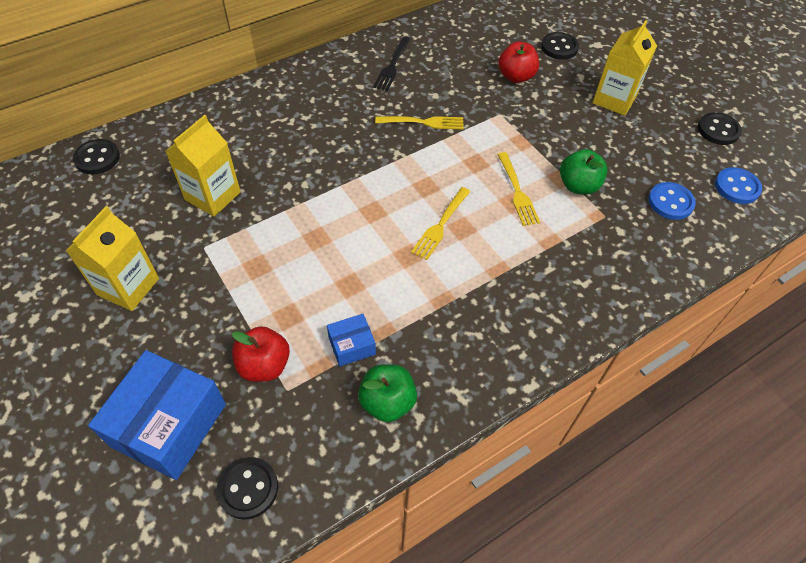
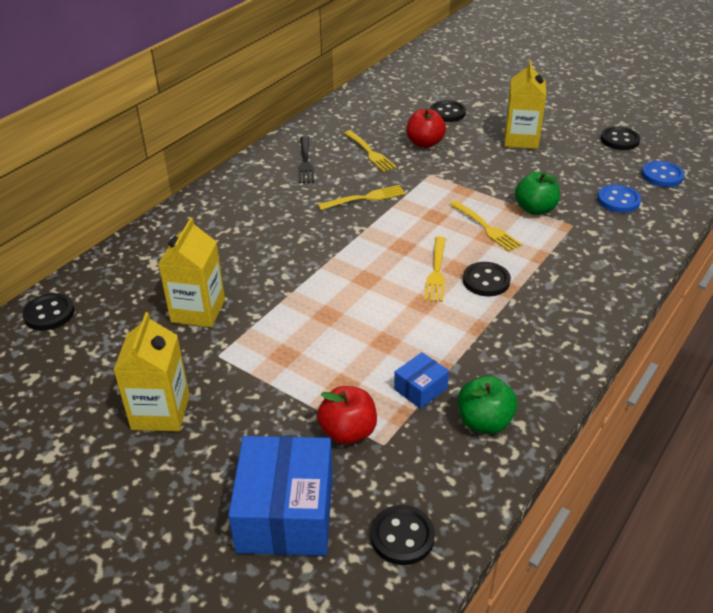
camera: 20 degrees left, 15 degrees down
none -> yellow fork [344,130,397,172]
none -> black button [463,262,511,296]

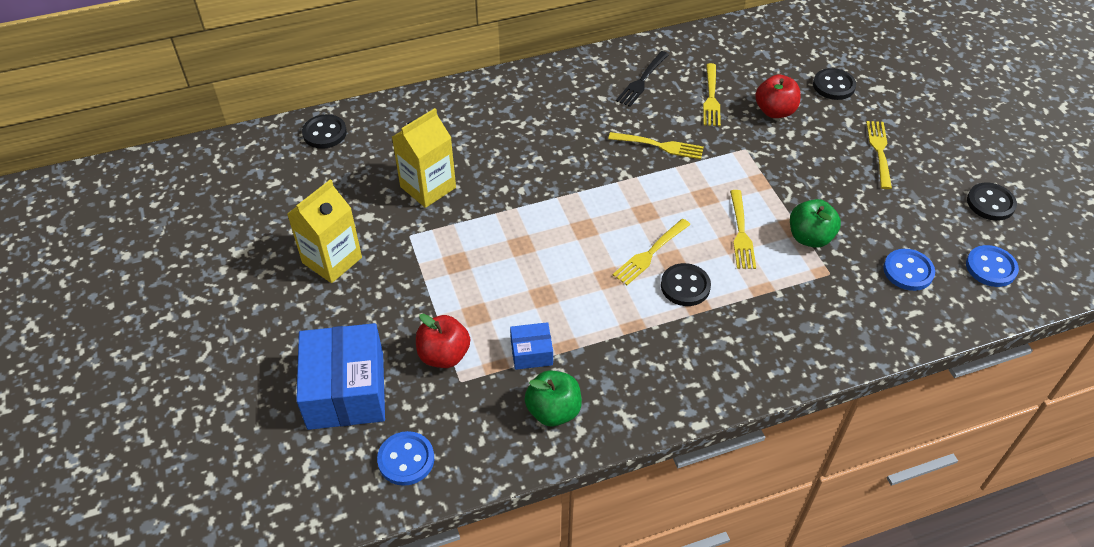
camera: 35 degrees right, 10 degrees up
blue box [228,436,333,556] -> blue box turned 45 degrees counterclockwise [296,323,385,430]
black button [371,505,435,565] -> blue button [377,431,434,486]
yellow carton [504,61,546,149] -> yellow fork [866,121,892,189]

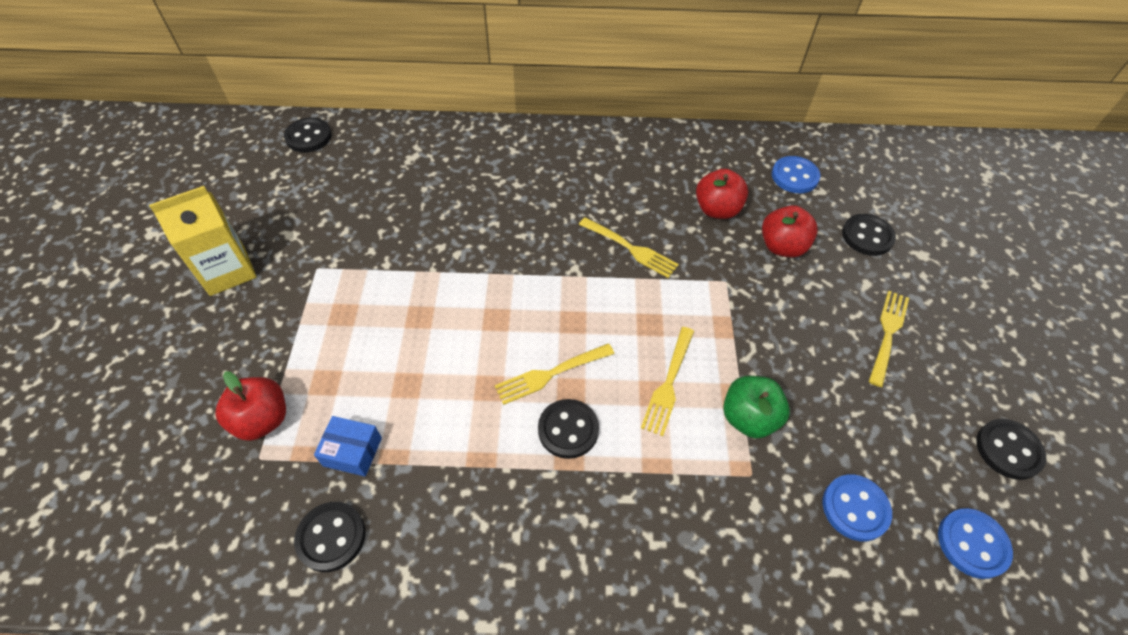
camera: 20 degrees right, 5 degrees up
blue box [296,323,385,430] -> none
blue button [377,431,434,486] -> blue button moved to [772,156,820,193]
yellow carton [392,108,456,208] -> none
green apple [525,370,582,426] -> black button [294,502,365,572]
black fork [616,51,669,107] -> none
yellow fork [703,63,721,126] -> red apple [696,169,748,219]

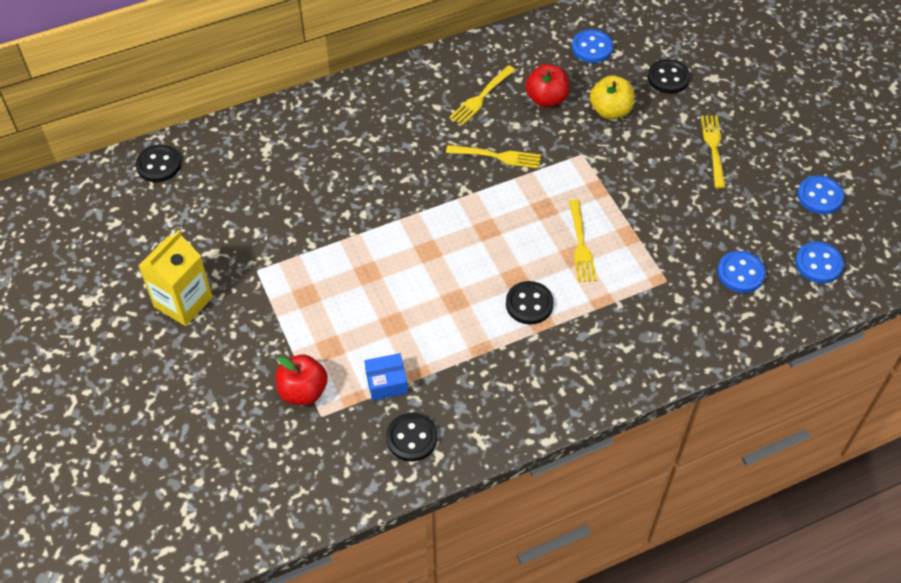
camera: 25 degrees left, 0 degrees up
yellow fork [495,343,614,405] -> yellow fork moved to [450,65,515,126]
green apple [723,376,790,438] -> none
red apple [762,205,818,258] -> yellow apple [590,75,634,119]
black button [976,419,1046,480] -> blue button [798,175,844,214]

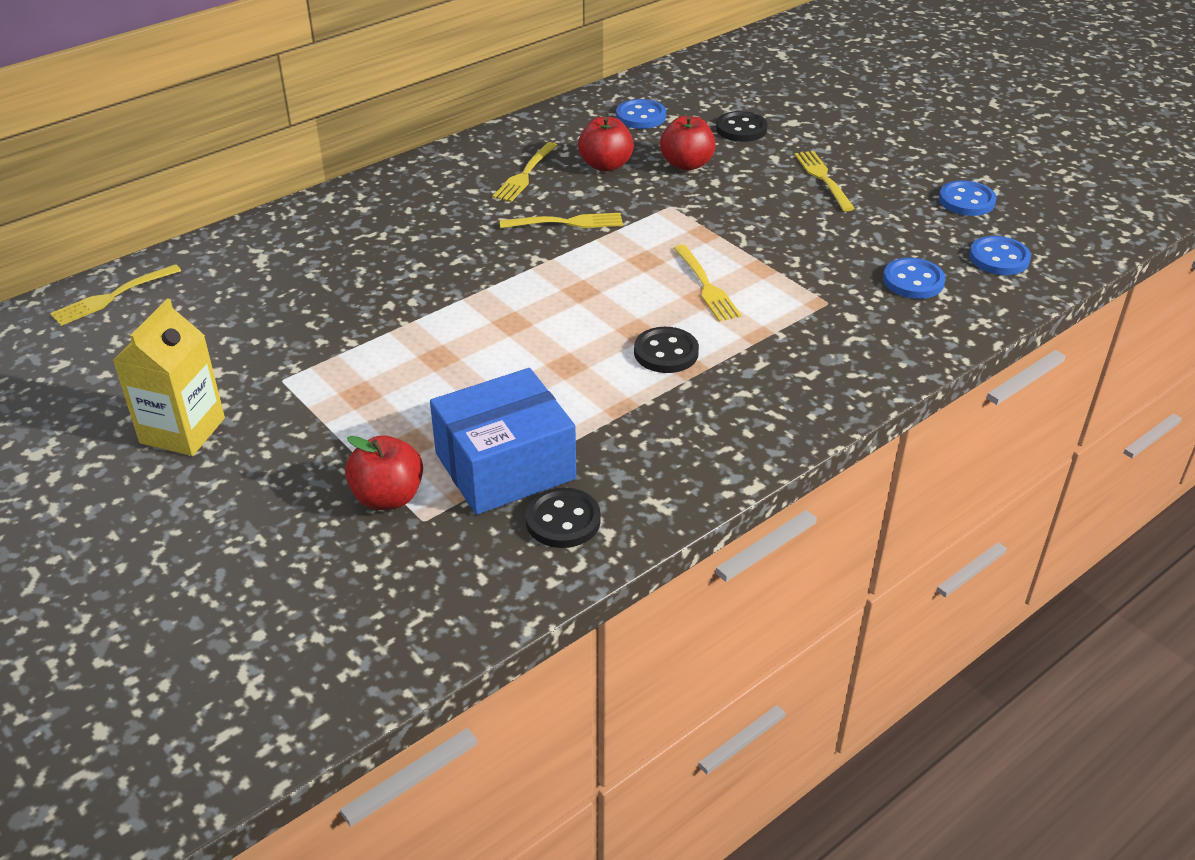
camera: 15 degrees left, 15 degrees down
black button [136,145,181,182] -> yellow fork [50,264,181,326]
blue box [365,353,408,401] -> blue box [430,368,576,515], size x2.08
yellow apple [590,75,634,119] -> red apple [660,116,716,171]

